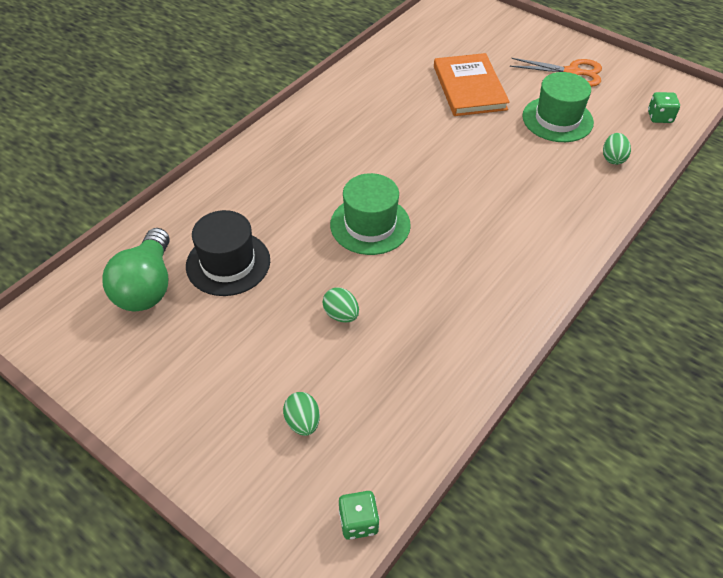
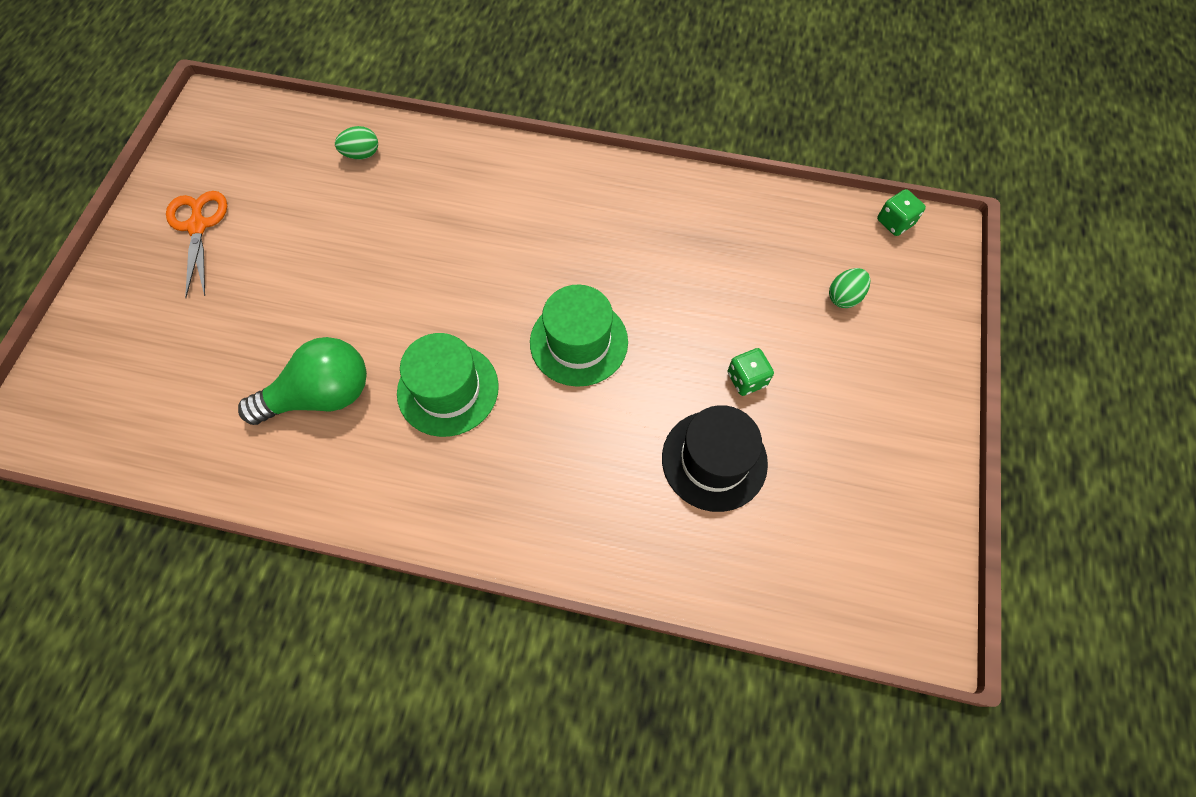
camera: 115 degrees left, 15 degrees up
green light bulb [102,228,170,311] -> green light bulb moved to [238,337,367,425]
green egg [323,287,359,323] -> none
orange book [434,53,510,116] -> none
green hat [522,72,594,142] -> green hat moved to [397,333,499,437]
green dice [648,92,680,123] -> green dice moved to [728,348,774,396]

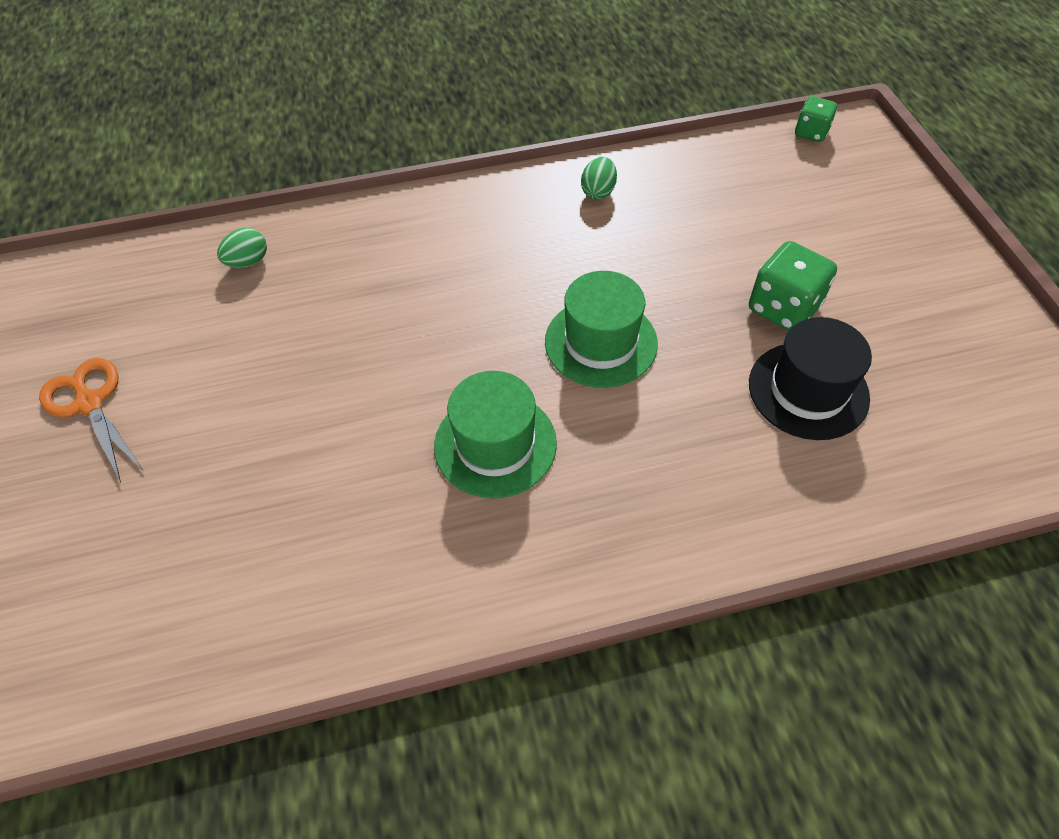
camera: 25 degrees left, 10 degrees down
green light bulb [238,337,367,425] -> none
green dice [728,348,774,396] -> green dice [749,241,837,331], size x1.64
green egg [829,268,870,308] -> green egg moved to [581,157,617,199]

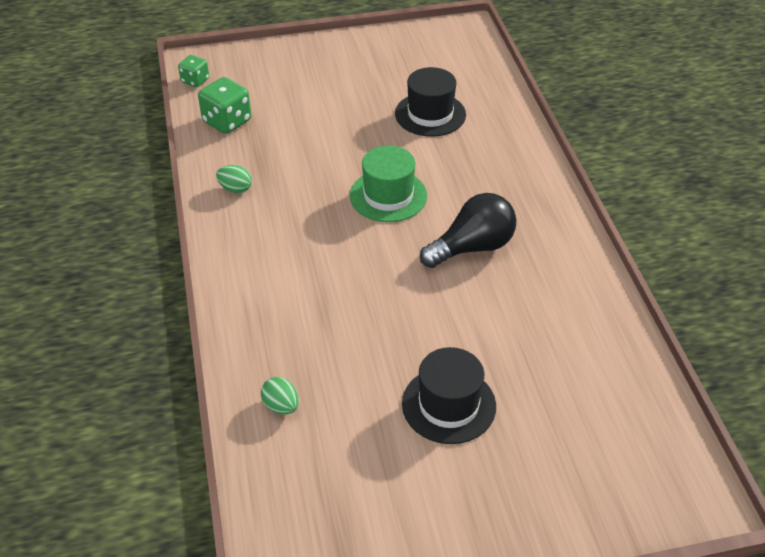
camera: 90 degrees left, 10 degrees down
orange scissors [39,358,143,482] -> none
green hat [434,371,557,498] -> black light bulb [420,193,517,268]
green dice [749,241,837,331] -> green dice moved to [198,77,251,134]
none -> black hat [402,347,496,444]

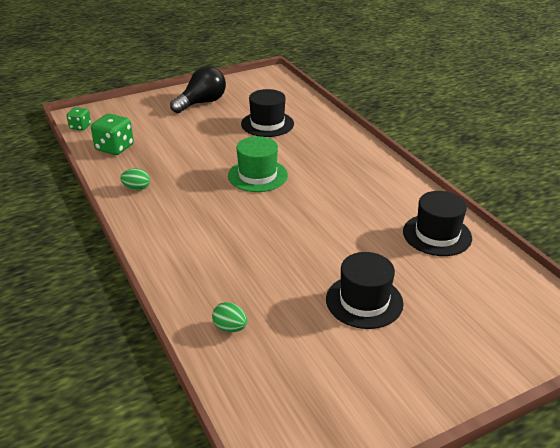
camera: 15 degrees left, 10 degrees down
black light bulb [420,193,517,268] -> black light bulb moved to [170,66,226,113]
none -> black hat [403,191,472,256]

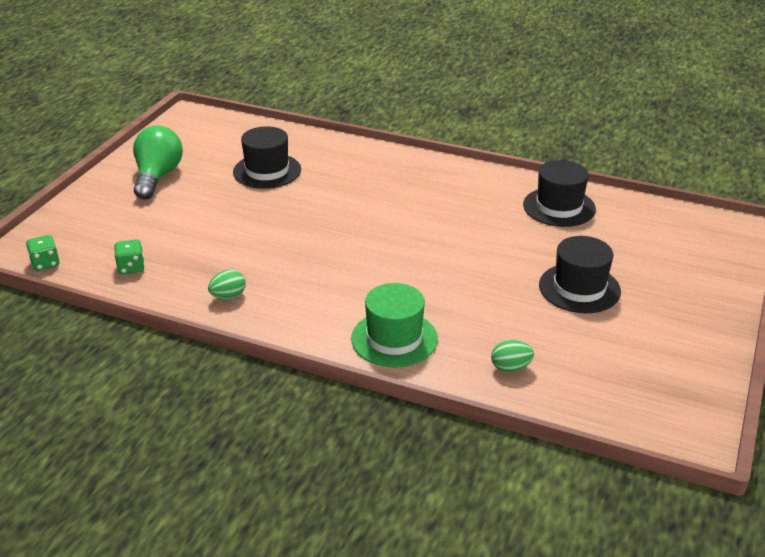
camera: 40 degrees left, 0 degrees up
green dice [91,114,134,155] -> green dice [114,239,145,274], size x0.61
black light bulb [170,66,226,113] -> green light bulb [133,125,183,199]
green hat [228,136,288,192] -> green hat moved to [351,283,438,368]

